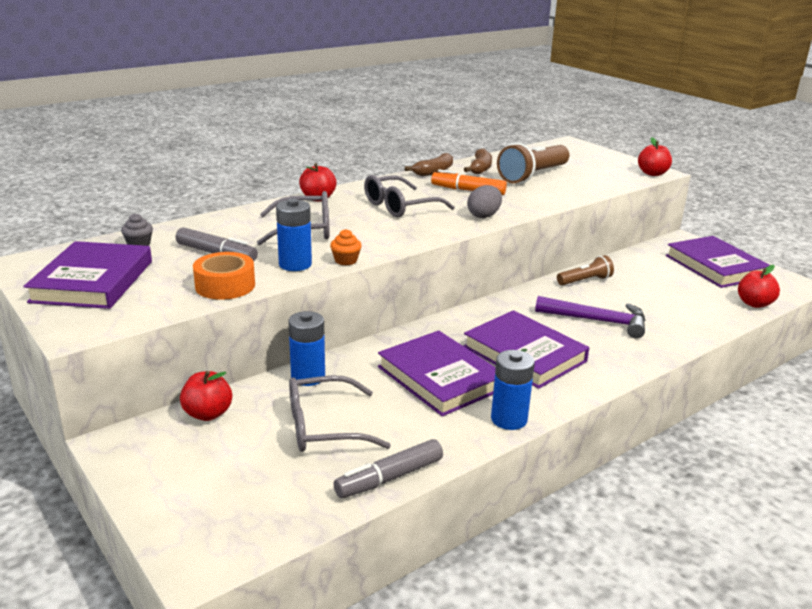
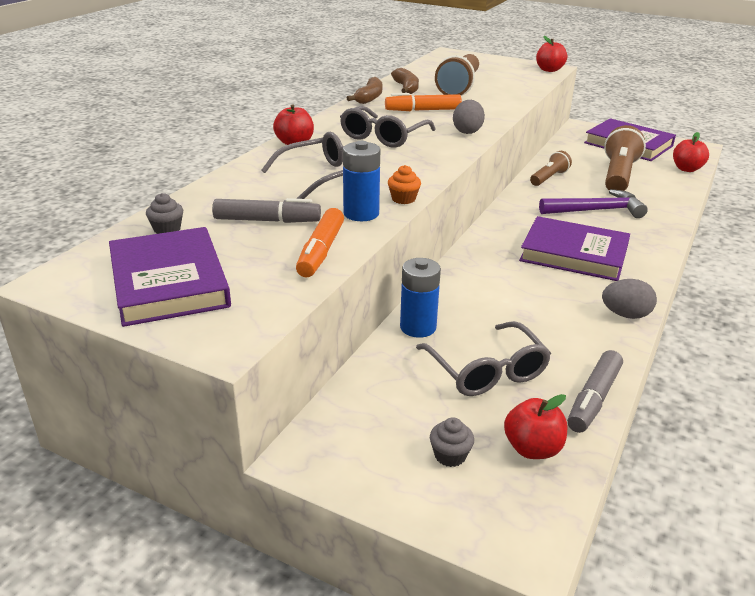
camera: 25 degrees left, 5 degrees up
red apple [180,371,232,421] -> red apple moved to [504,394,567,459]
orange tape [193,252,255,300] -> orange marker [296,208,344,277]
grey glasses [289,375,391,452] -> grey glasses turned 75 degrees counterclockwise [416,321,551,396]
purple book [378,330,496,417] -> none
blue battery [491,350,535,430] -> grey egg [602,279,657,319]
none -> grey cupcake [430,417,474,467]
none -> brown flashlight [604,125,646,191]

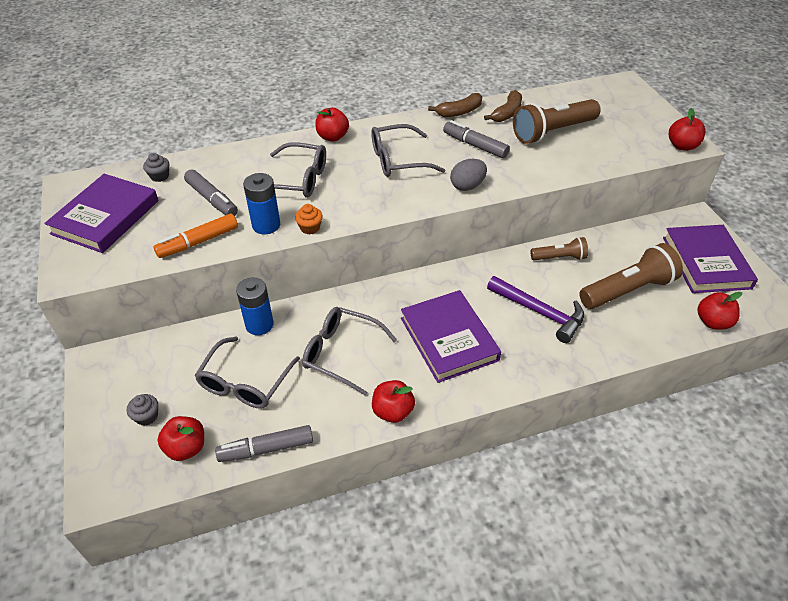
camera: 45 degrees right, 15 degrees up
orange marker [385,93,462,111] -> grey marker [443,120,510,158]
grey egg [602,279,657,319] -> red apple [372,380,415,423]
none -> grey glasses [302,307,397,395]

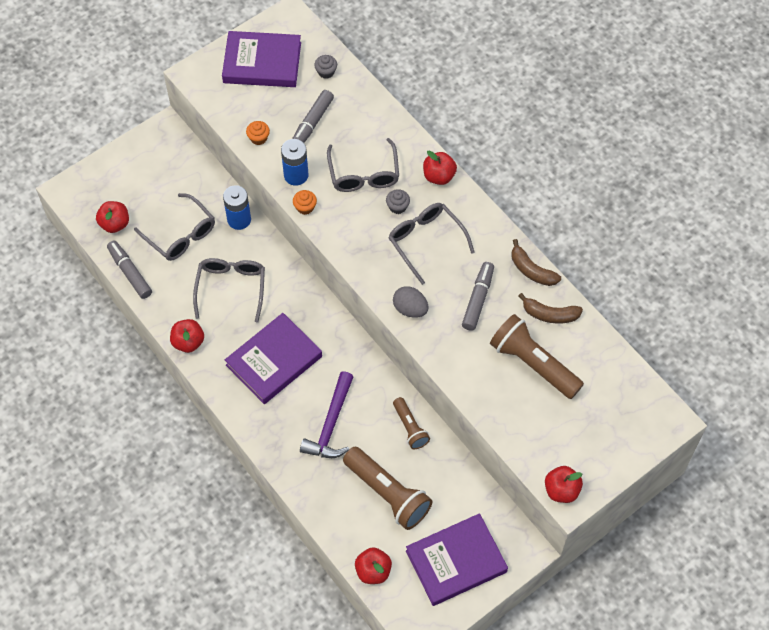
camera: 70 degrees right, 15 degrees up
grey cupcake [127,394,158,426] -> grey cupcake moved to [386,189,410,214]
orange marker [153,214,238,258] -> orange cupcake [246,121,270,145]
grey glasses [195,336,300,409] -> grey glasses turned 135 degrees counterclockwise [134,193,215,261]

